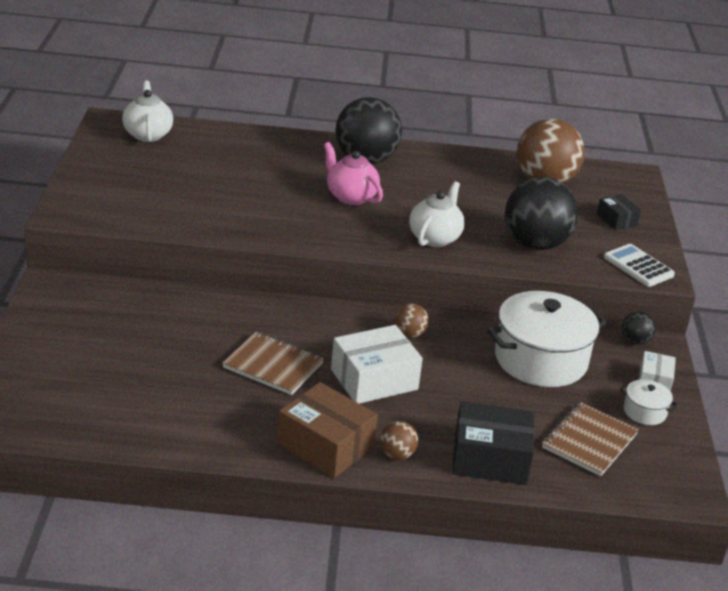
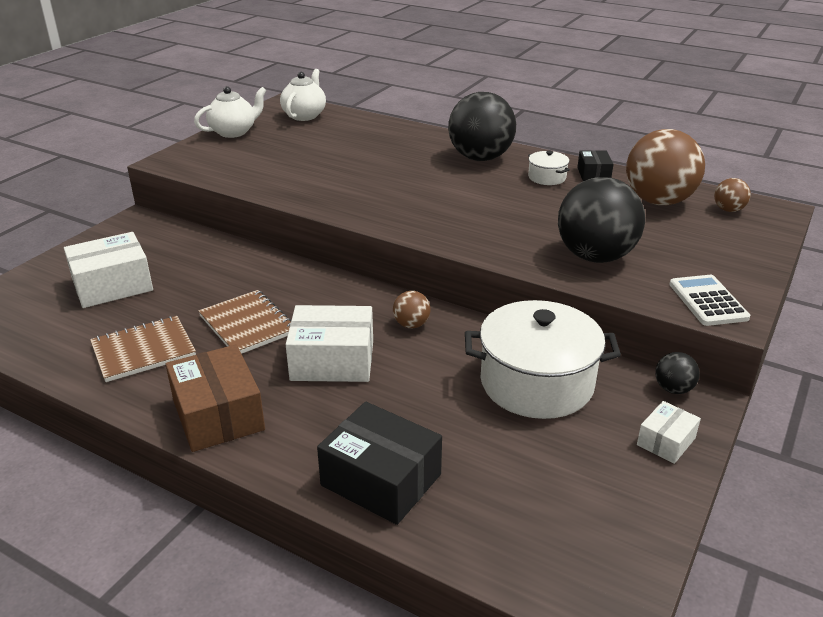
camera: 30 degrees right, 0 degrees up
pink teapot [324,142,383,205] -> none
brown ball [380,421,418,460] -> brown ball moved to [714,178,751,212]
white teapot [409,181,465,247] -> white teapot moved to [194,86,266,138]
brown notebook [542,402,639,476] -> brown notebook moved to [90,316,196,382]
black box [597,194,641,230] -> black box moved to [577,150,613,181]
white pot [620,379,678,425] -> white pot moved to [528,151,570,185]
none -> white box [64,232,153,308]

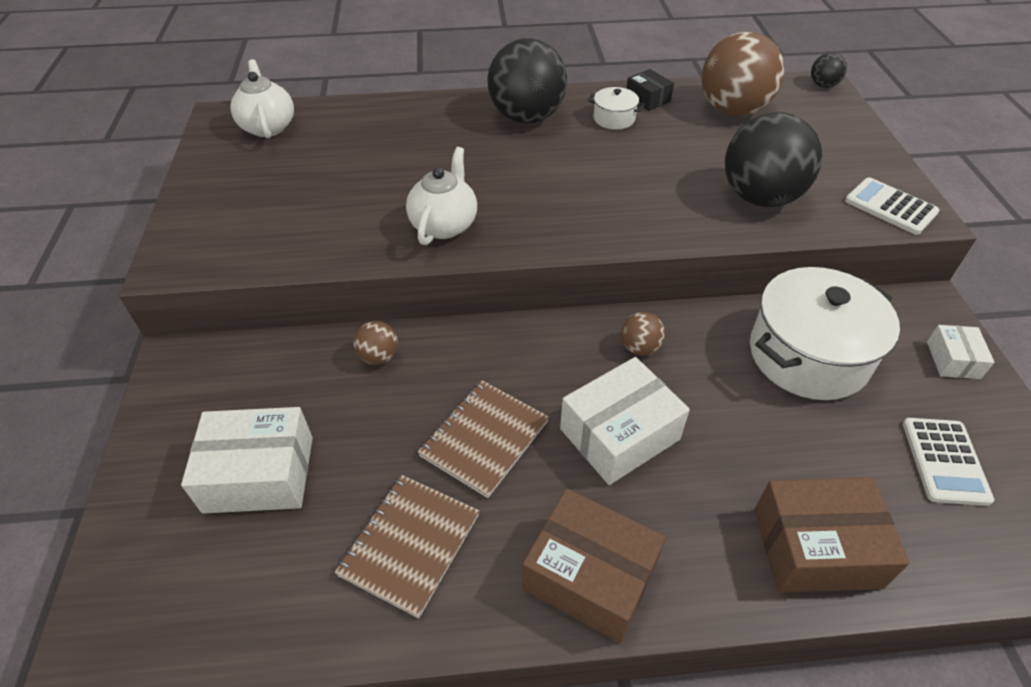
camera: 35 degrees left, 15 degrees up
white box [64,232,153,308] -> white box turned 60 degrees clockwise [181,407,313,514]
white teapot [194,86,266,138] -> white teapot moved to [406,147,477,245]
brown notebook [199,290,291,354] -> brown notebook turned 75 degrees counterclockwise [418,380,549,498]
black box [317,402,442,525] -> brown box [754,477,910,593]
black ball [655,352,700,394] -> black ball moved to [811,52,847,88]
brown ball [714,178,751,212] -> brown ball moved to [353,321,398,365]
none -> white calculator [903,418,994,506]

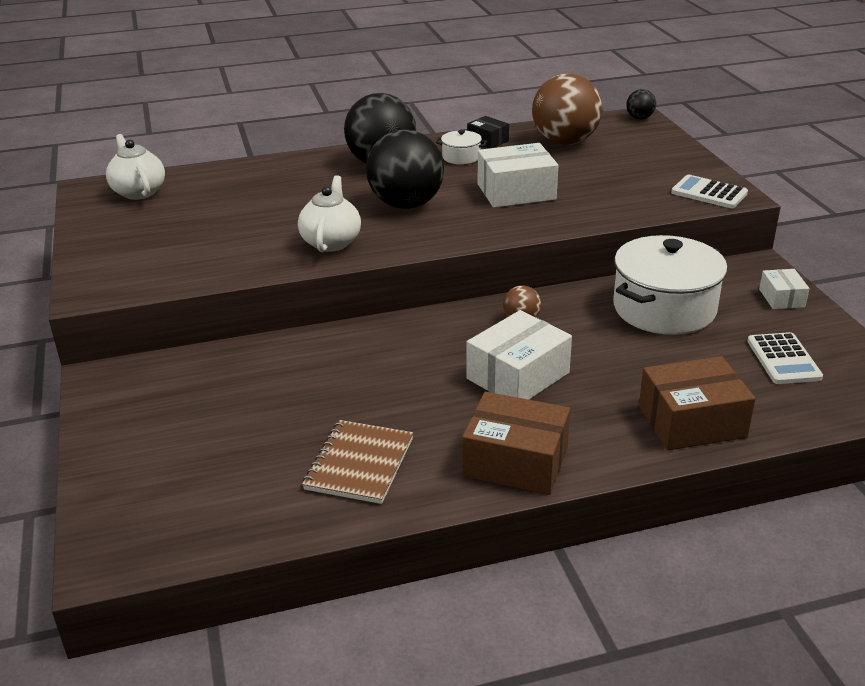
camera: 10 degrees left, 15 degrees down
white box [181,407,313,514] -> white box moved to [478,143,558,208]
brown ball [353,321,398,365] -> none
brown notebook [418,380,549,498] -> none
black ball [725,112,822,207] -> black ball moved to [366,129,444,209]

